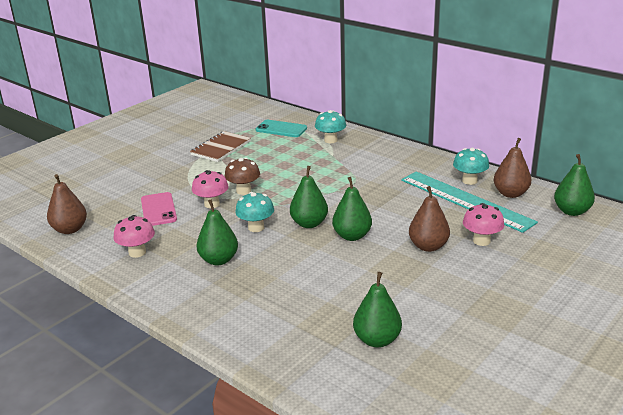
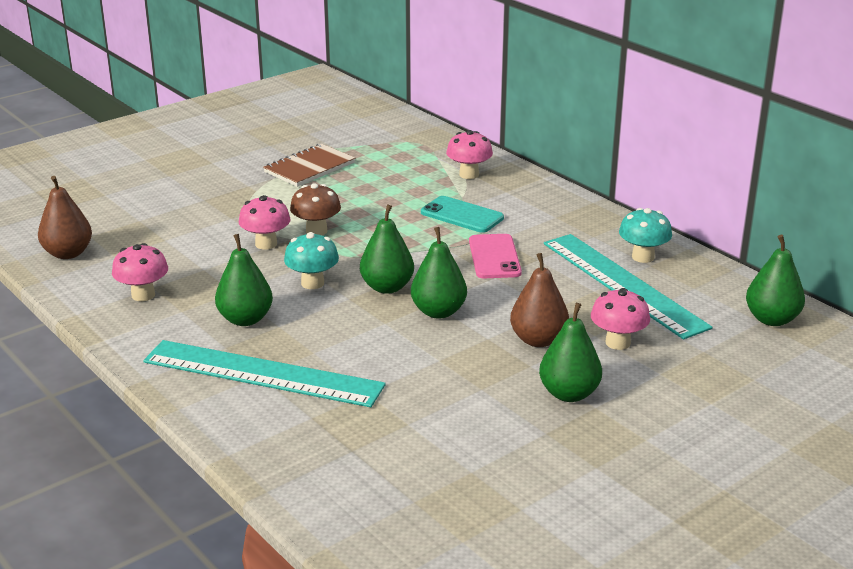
camera: 10 degrees right, 0 degrees up
pink phone [141,192,177,226] -> pink phone moved to [469,234,522,278]
turquoise phone [256,120,307,137] -> turquoise phone moved to [421,196,504,233]
turquoise mushroom [315,110,346,143] -> pink mushroom [446,130,493,179]
green pear [353,272,402,347] -> green pear moved to [539,303,602,402]
brown pear [494,138,531,198] -> none
none -> turquoise ruler [143,340,386,407]

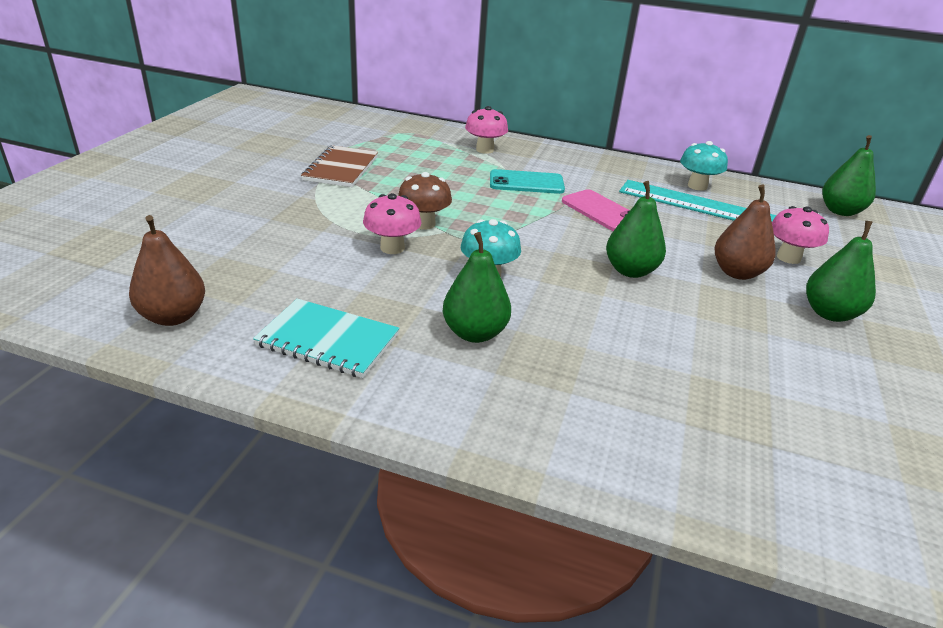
camera: 35 degrees left, 5 degrees up
pink mushroom [112,243,168,301] -> turquoise notebook [253,299,400,378]
turquoise ruler [143,340,386,407] -> none
green pear [360,204,414,294] -> none

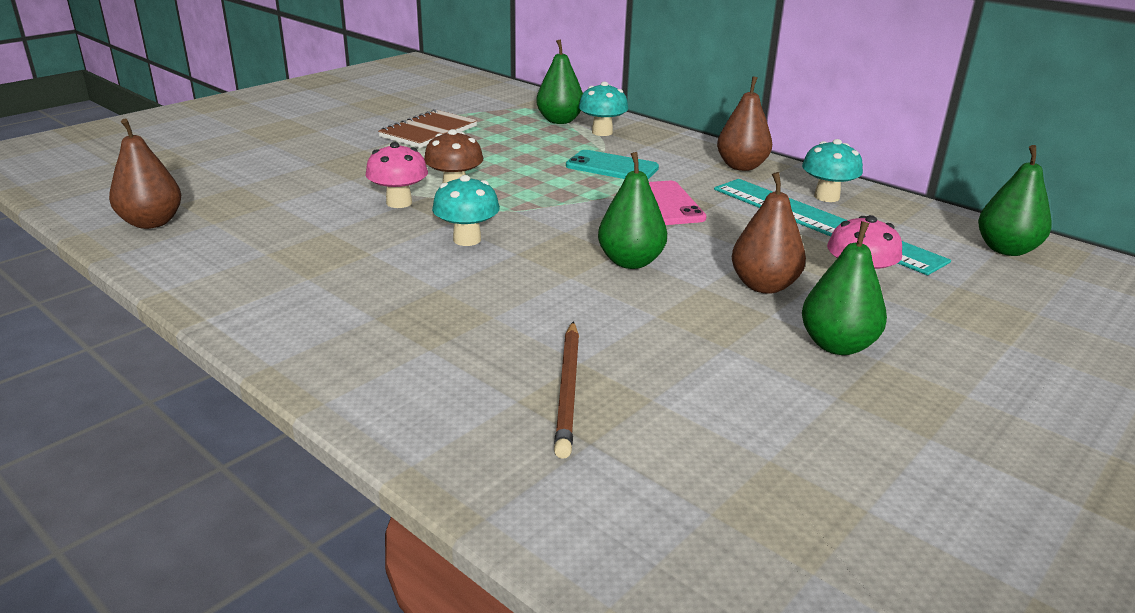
camera: 25 degrees right, 5 degrees down
turquoise notebook [253,299,400,378] -> none
green pear [443,232,511,343] -> green pear moved to [536,39,583,124]
pink mushroom [465,106,508,154] -> turquoise mushroom [579,82,629,136]
none -> brown pencil [554,322,579,459]
none -> brown pear [717,76,772,171]

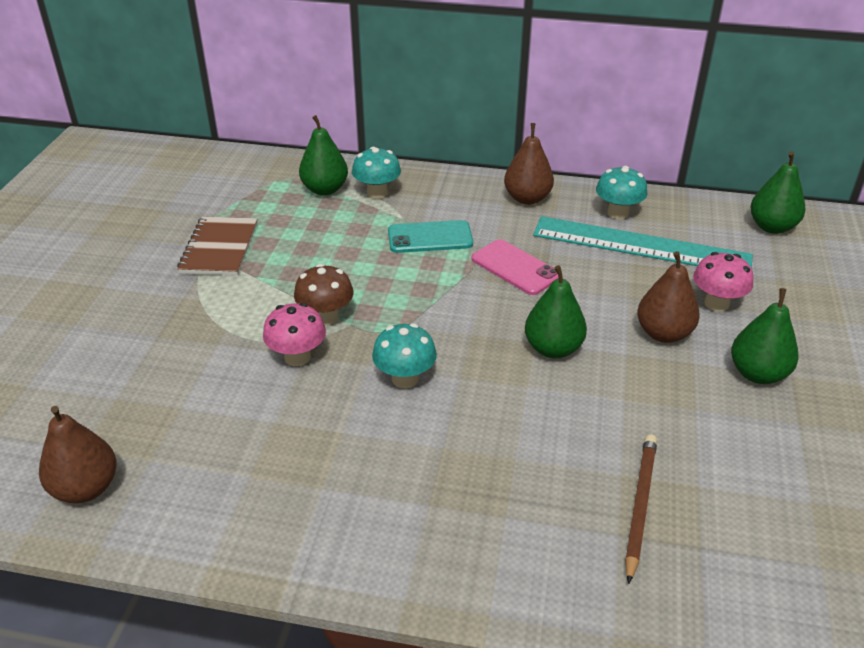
camera: 30 degrees left, 10 degrees up
brown pencil [554,322,579,459] -> brown pencil turned 135 degrees counterclockwise [625,435,657,584]

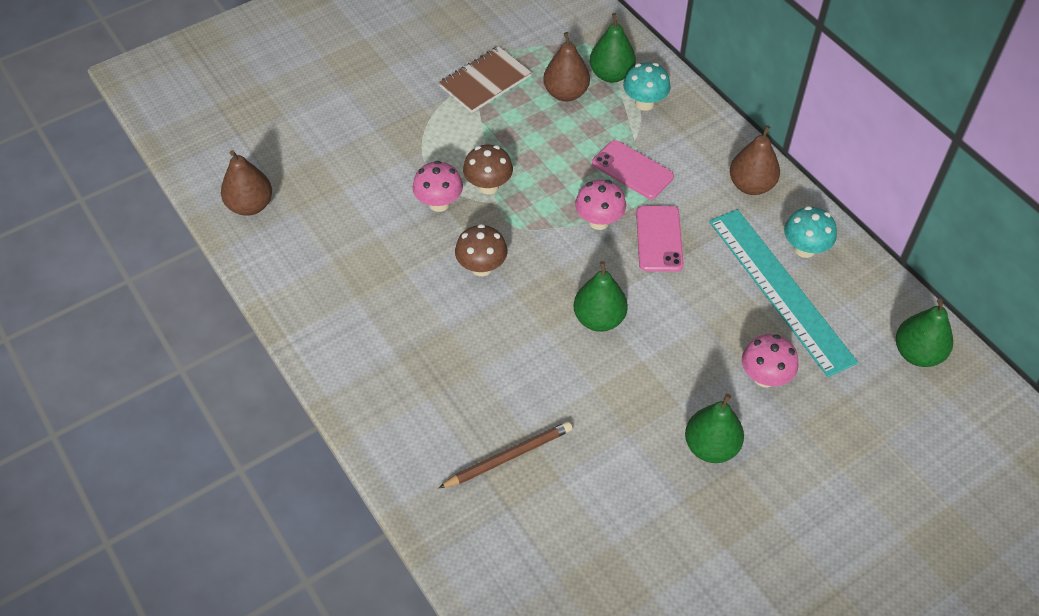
camera: 45 degrees right, 15 degrees up
turquoise mushroom [372,323,437,388] -> brown mushroom [455,224,507,277]
turquoise phone [388,220,473,253] -> pink phone [592,140,674,199]
brown pear [637,251,700,343] -> brown pear moved to [543,32,590,102]
none -> pink mushroom [575,179,626,230]

